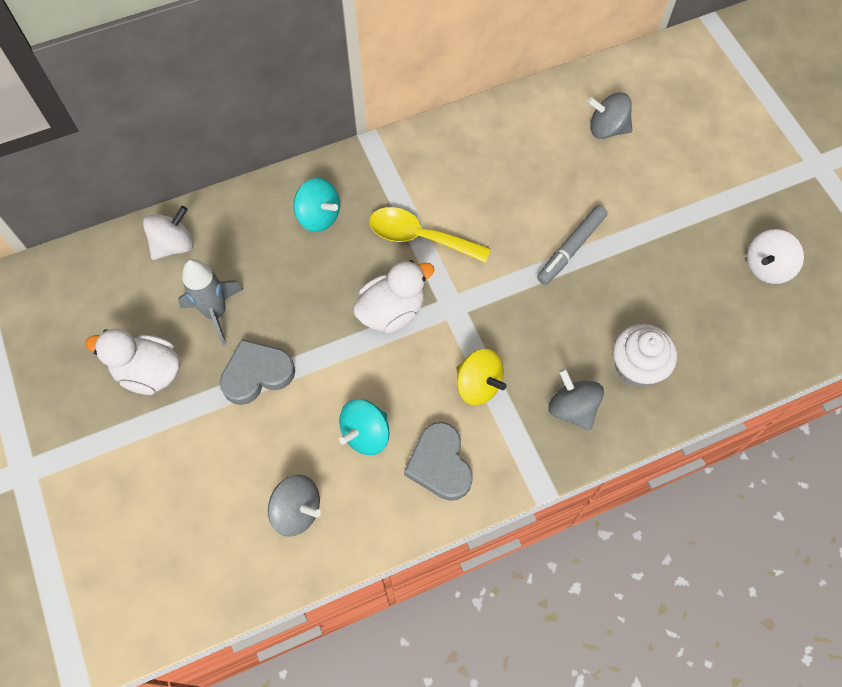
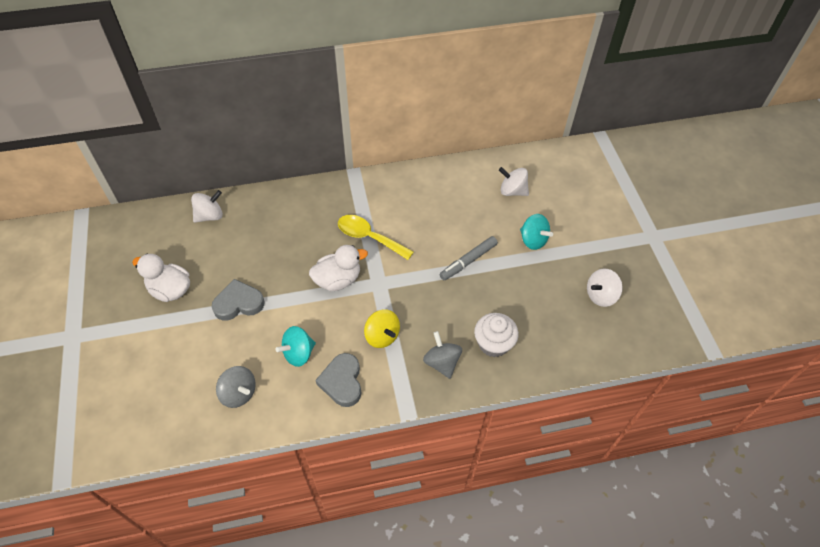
camera: 10 degrees right, 10 degrees down
grey rocket [178,259,243,345] -> none
turquoise spinning top [294,178,340,232] -> turquoise spinning top moved to [520,214,553,250]
grey spinning top [588,92,633,139] -> white spinning top [499,167,529,196]

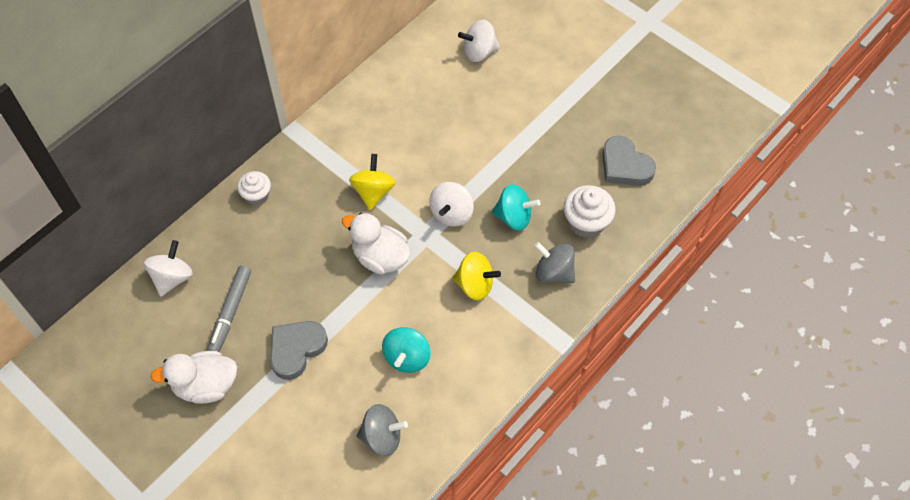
camera: 35 degrees left, 5 degrees up
white duck [309,245,368,291] -> white duck turned 90 degrees counterclockwise [342,213,411,275]
grey heart [315,353,361,407] -> grey heart moved to [602,136,656,186]
yellow spoon [338,215,414,260] -> yellow spinning top [349,154,396,210]
grey marker [439,236,498,280] -> grey marker moved to [207,266,251,352]
turquoise spinning top [520,214,553,250] -> turquoise spinning top moved to [492,184,540,231]
white spinning top [587,269,623,307] -> white spinning top moved to [429,182,474,227]
none -> white cupcake [237,171,271,205]

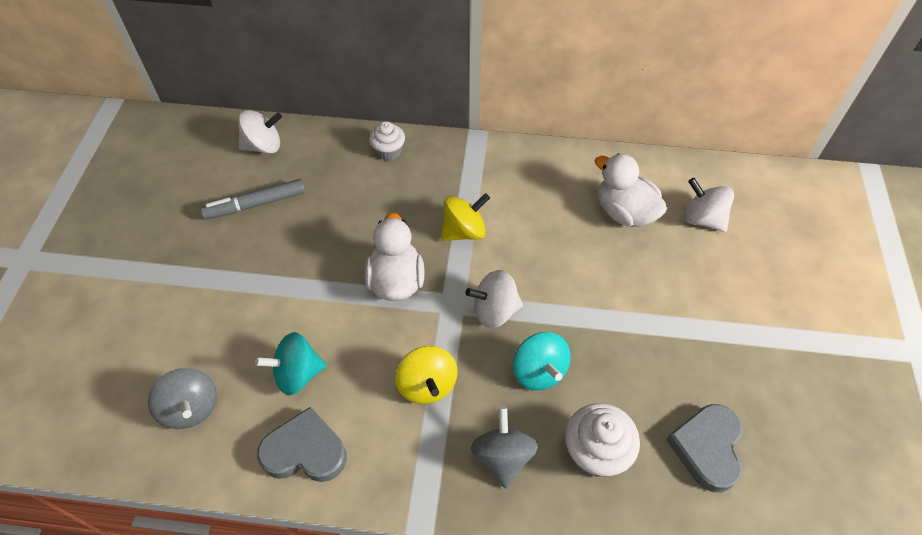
camera: 55 degrees right, 5 degrees down
white duck [150,351,237,404] -> white duck moved to [595,154,667,227]
grey heart [270,321,328,380] -> grey heart moved to [257,407,347,482]

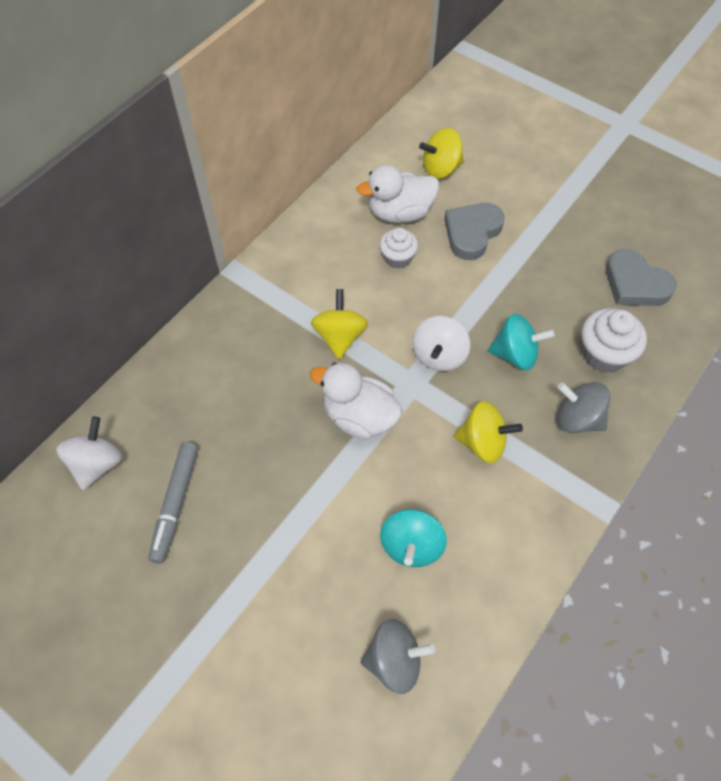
camera: 60 degrees left, 5 degrees up
grey heart [257,407,347,482] -> grey heart moved to [444,203,505,260]
white cupcake [369,121,405,161] -> white cupcake moved to [379,228,418,269]
white spinning top [683,178,734,232] -> yellow spinning top [419,128,464,179]

